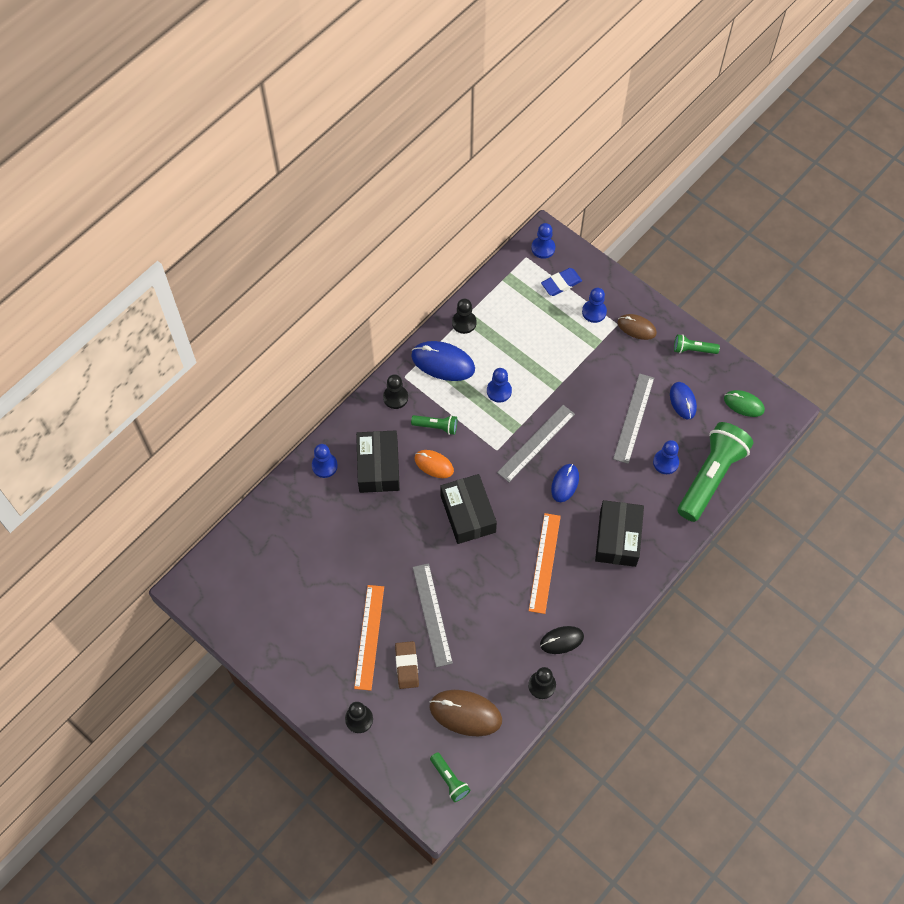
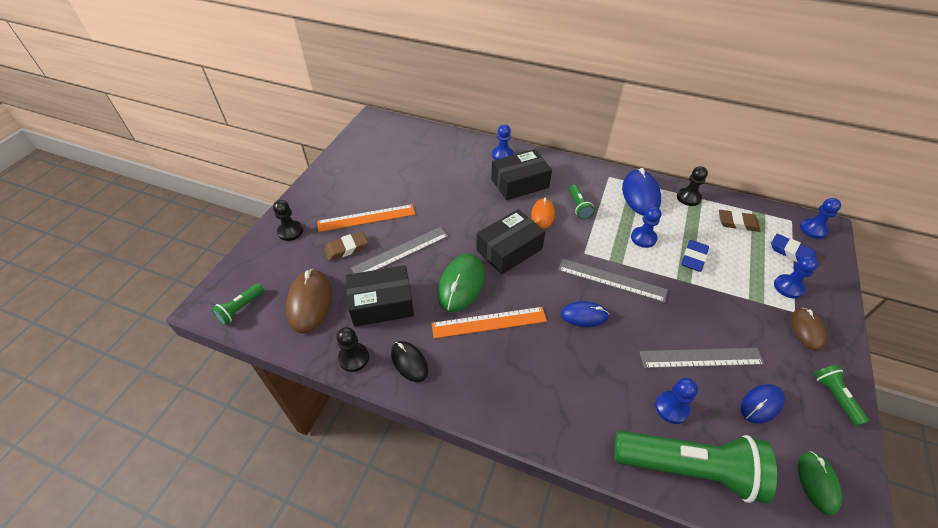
camera: 70 degrees right, 15 degrees down
black pawn [383,374,408,409] -> none
black box [595,500,644,567] -> black box moved to [346,265,414,327]
none -> green mouse [438,254,485,312]
none -> blue eraser [681,240,709,272]
none -> brown eraser [719,210,760,232]

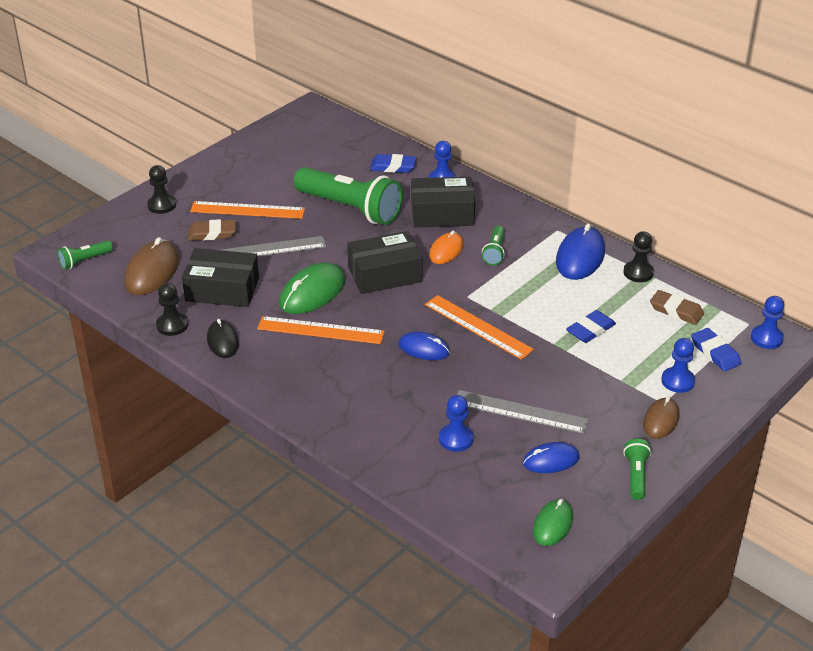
camera: 20 degrees right, 10 degrees down
grey ruler [558,258,668,303] -> orange ruler [425,295,534,360]
green flashlight [614,431,777,504] -> green flashlight moved to [294,167,403,225]
blue pawn [631,206,661,248] -> none
none -> blue eraser [370,154,416,173]

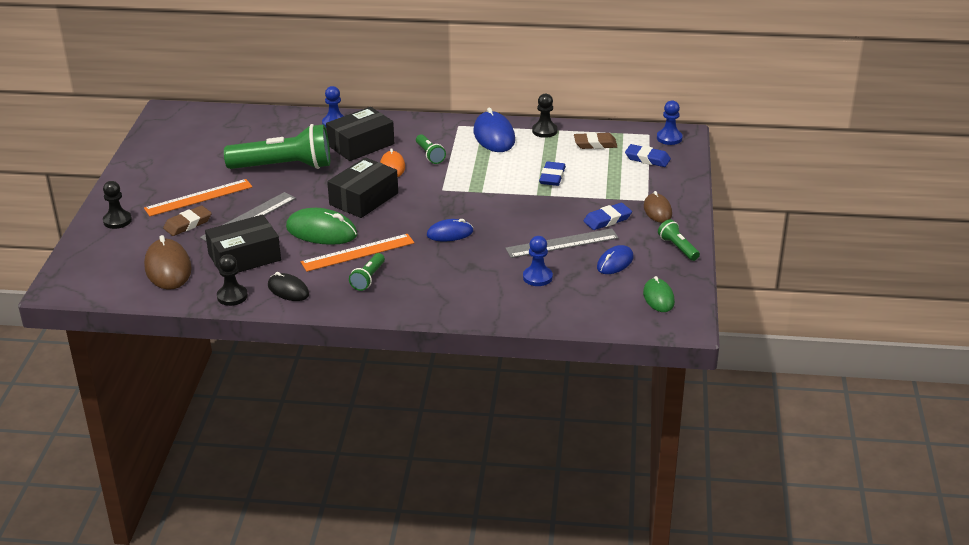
camera: 35 degrees left, 5 degrees down
green flashlight [57,240,113,270] -> green flashlight moved to [349,253,385,291]
green mouse [279,263,345,314] -> green mouse turned 75 degrees counterclockwise [286,208,358,245]
blue eraser [370,154,416,173] -> blue eraser moved to [584,203,632,230]
orange ruler [425,295,534,360] -> none
blue pawn [661,338,695,393] -> none

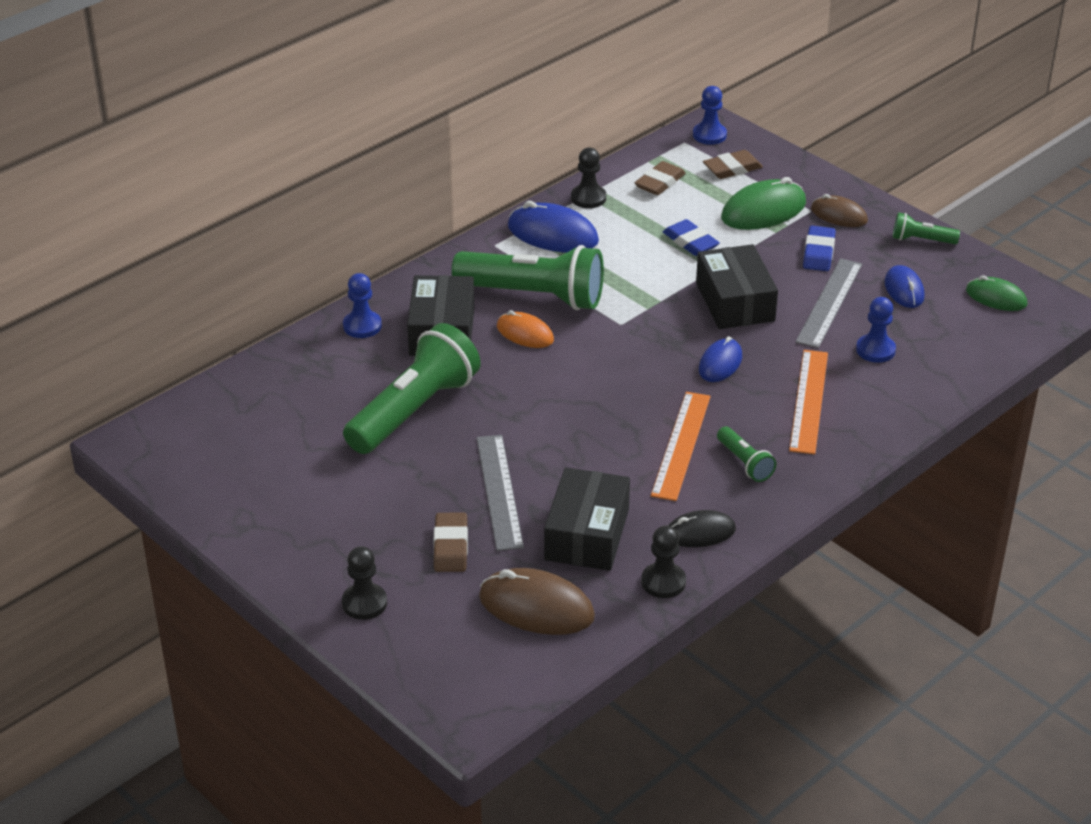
camera: 50 degrees left, 5 degrees up
orange ruler [144,179,253,216] -> orange ruler moved to [789,350,828,454]
green mouse [286,208,358,245] -> green mouse moved to [721,177,806,230]
black box [327,157,398,218] -> black box moved to [696,244,778,329]
green flashlight [416,134,446,164] -> green flashlight [452,245,604,310], size x2.20
blue eraser [625,144,671,167] -> brown eraser [703,150,763,179]

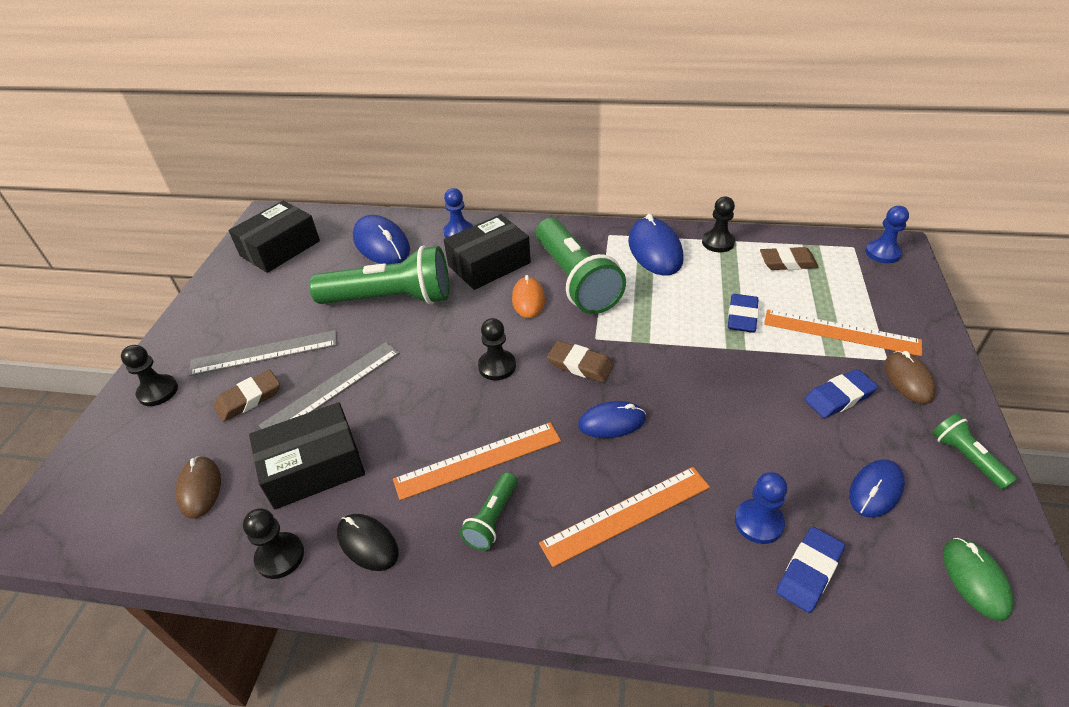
camera: 55 degrees right, 5 degrees up
brown mouse [479,568,595,635] -> brown mouse [176,456,221,519], size x0.63
black box [696,244,778,329] -> black box moved to [229,201,320,273]
brown eraser [703,150,763,179] -> brown eraser moved to [547,341,614,383]
green mouse [721,177,806,230] -> orange ruler [764,309,922,356]
grey ruler [795,258,862,348] -> grey ruler moved to [189,330,337,376]
none -> blue mouse [353,215,410,265]
none -> black pawn [478,318,516,380]
none -> blue eraser [776,527,845,613]

